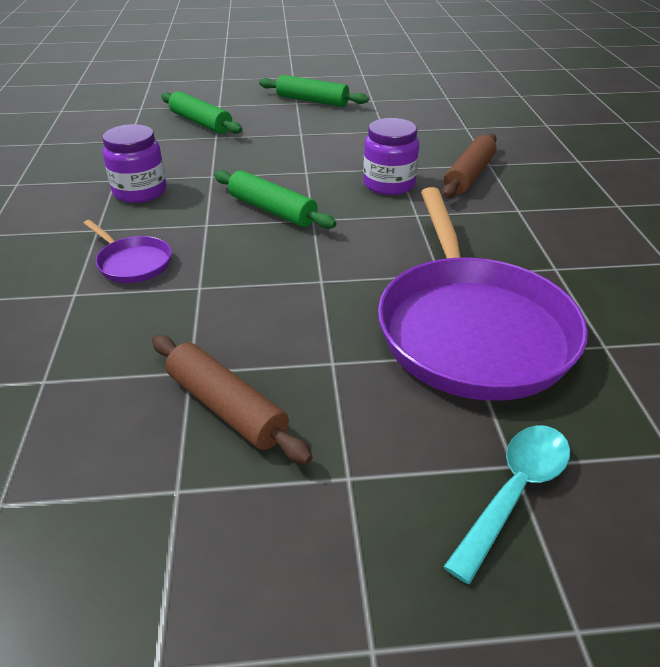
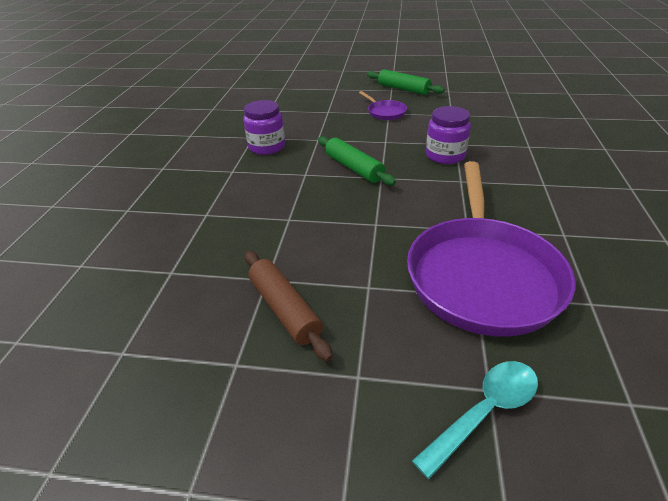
camera: 15 degrees right, 0 degrees up
purple pan [83,220,172,283] -> purple pan moved to [359,91,407,120]
green rolling pin [161,91,242,134] -> none
brown rolling pin [442,134,497,198] -> none

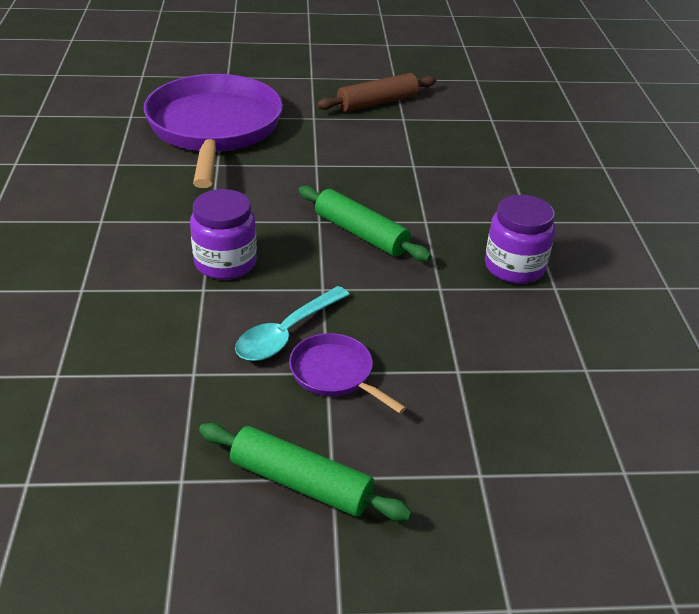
camera: 165 degrees right, 0 degrees up
brown rolling pin [245,251,333,362] -> brown rolling pin turned 75 degrees counterclockwise [317,73,436,112]
turquoise spoon [412,361,538,479] -> turquoise spoon moved to [235,286,350,361]

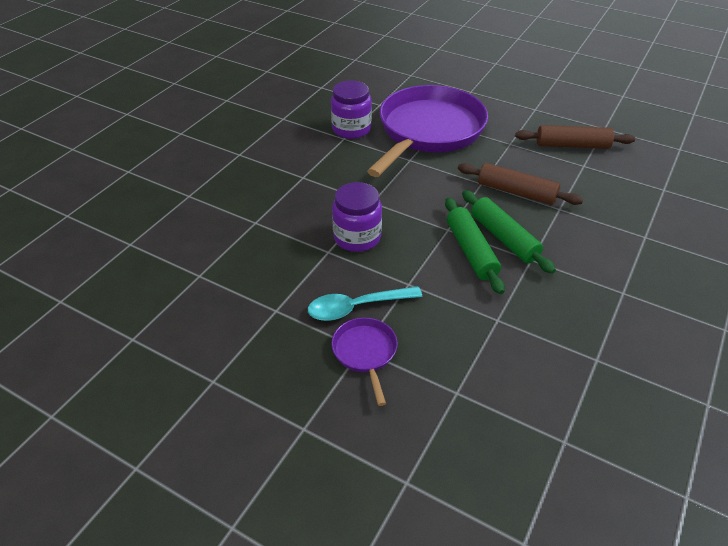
camera: 35 degrees right, 5 degrees up
green rolling pin [199,423,412,521] -> green rolling pin moved to [462,190,556,274]
purple jar [485,195,555,284] -> purple jar moved to [331,81,372,139]
none -> brown rolling pin [458,163,583,205]

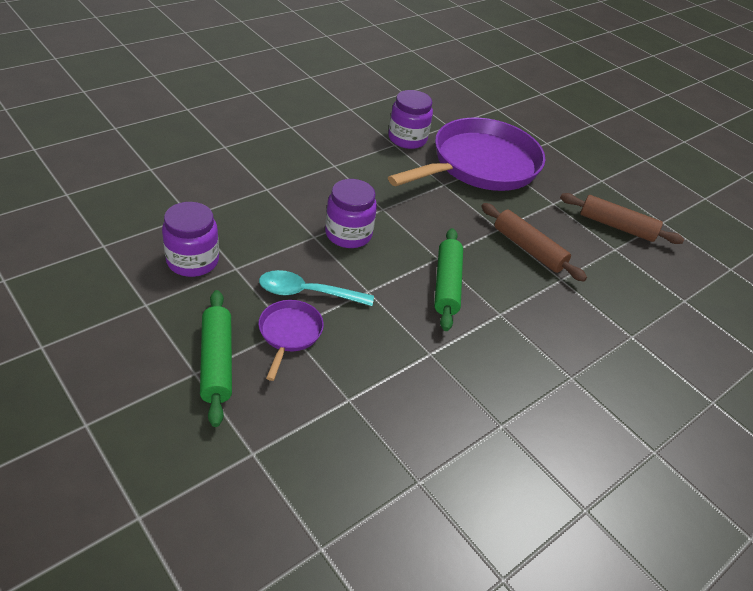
camera: 15 degrees right, 0 degrees up
green rolling pin [462,190,556,274] -> green rolling pin moved to [200,290,232,427]
none -> purple jar [162,202,219,277]

